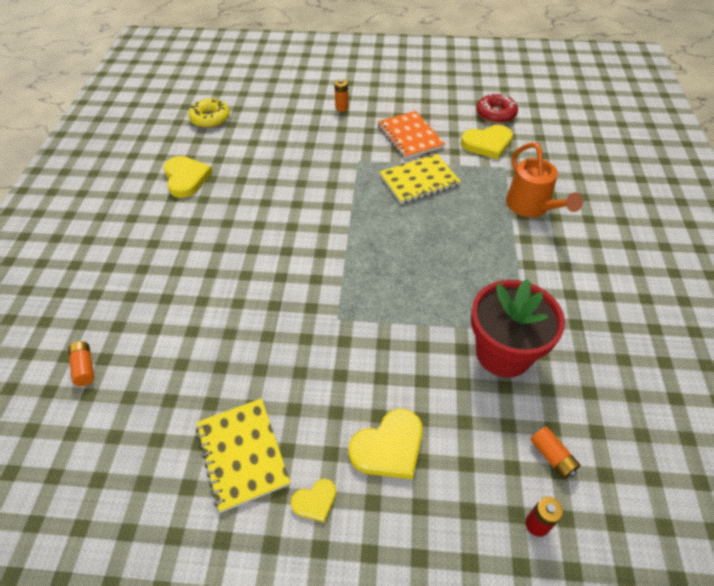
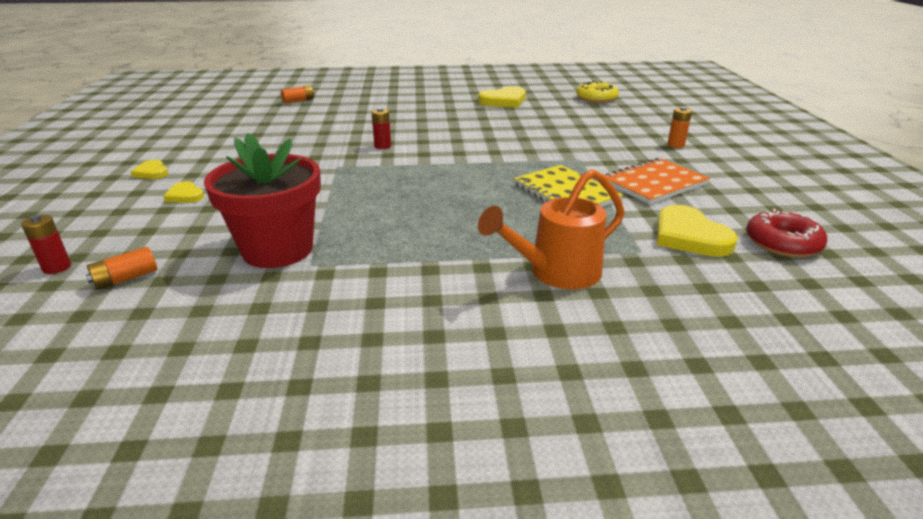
camera: 80 degrees right, 20 degrees down
yellow notebook [196,398,291,513] -> none
yellow heart [349,409,423,479] -> yellow heart [163,181,204,203], size x0.55
none -> red battery [372,108,391,149]

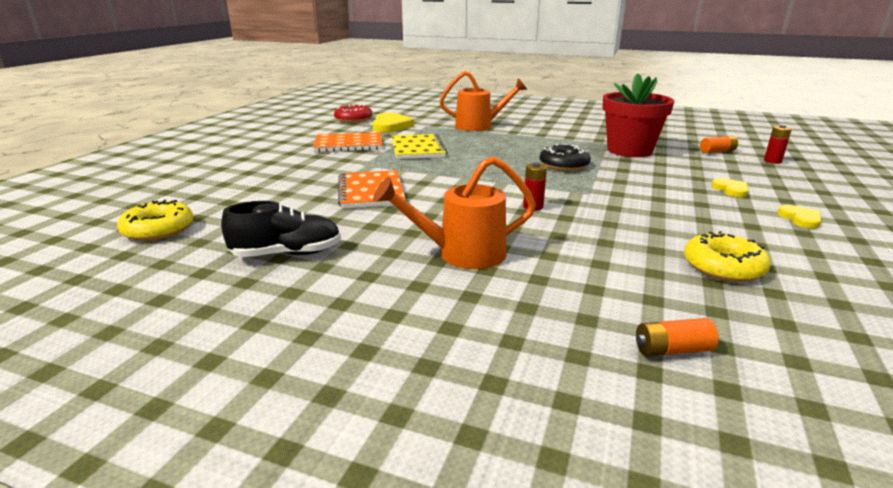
camera: 155 degrees left, 5 degrees down
yellow heart [478,86,526,108] -> black shoe [221,201,341,257]
orange battery [667,107,692,148] -> none
none -> orange notebook [338,170,406,209]
none -> orange watering can [373,156,536,269]
none -> black donut [539,144,591,171]
none -> yellow donut [684,231,771,282]

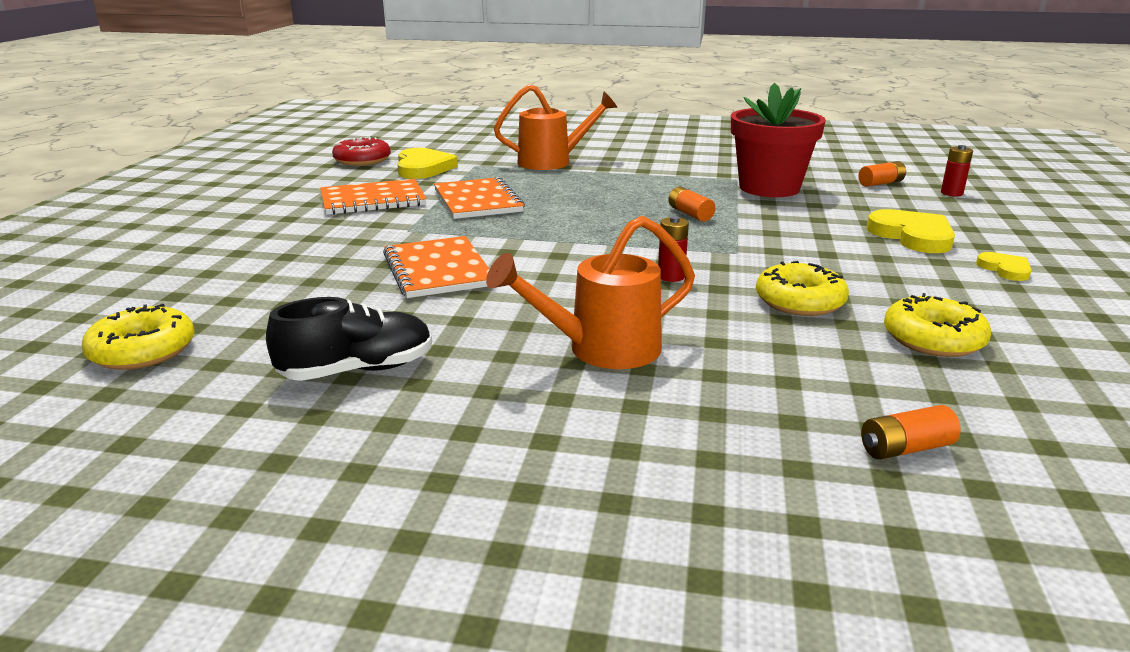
camera: 10 degrees left, 0 degrees up
yellow notebook [392,133,447,159] -> orange notebook [434,177,525,219]
black donut [539,144,591,171] -> orange battery [669,187,716,222]
yellow heart [711,178,749,198] -> yellow heart [866,209,955,253], size x1.81
none -> yellow donut [756,261,849,316]

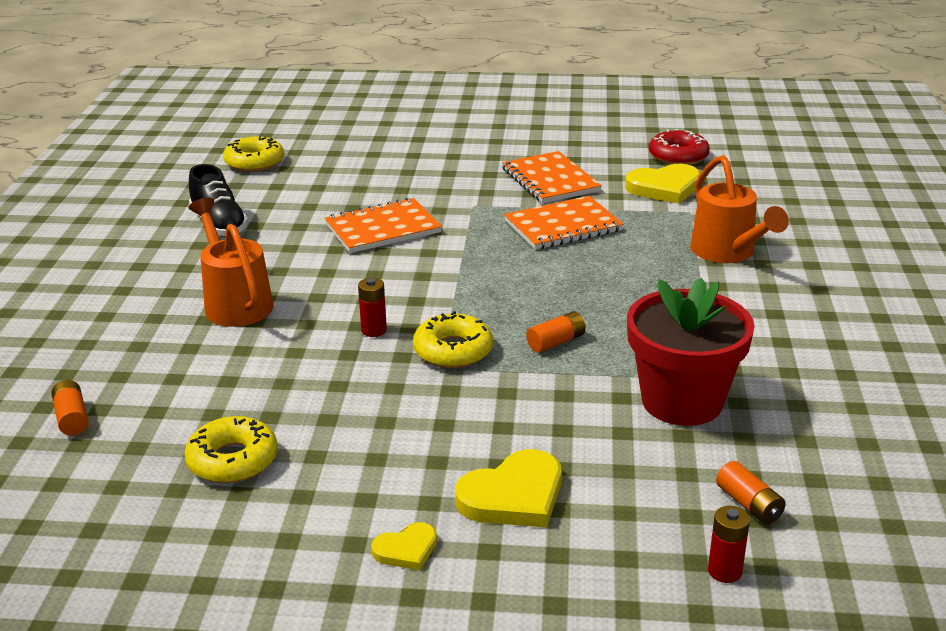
camera: 85 degrees right, 5 degrees up
yellow donut [756,261,849,316] -> yellow donut moved to [413,311,493,368]

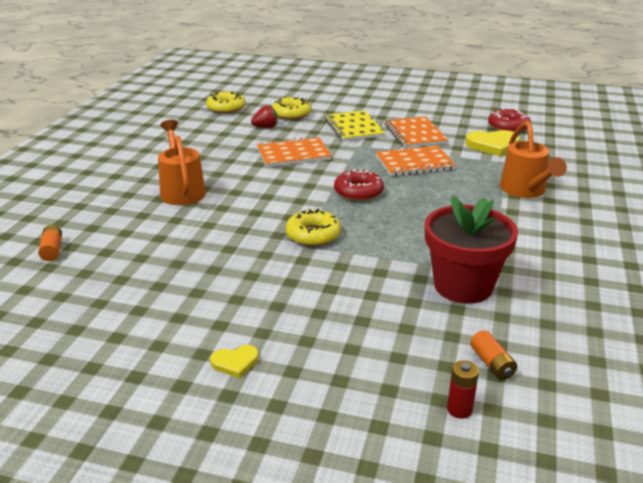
camera: 10 degrees right, 0 degrees up
yellow donut [184,416,277,483] -> yellow donut moved to [272,97,311,120]
black shoe [189,164,248,237] -> none
red battery [358,278,387,337] -> none
yellow heart [455,449,562,528] -> none
orange battery [527,311,586,353] -> none
none -> red strawberry [251,105,278,128]
none -> yellow notebook [325,110,386,141]
none -> red donut [334,169,384,201]

